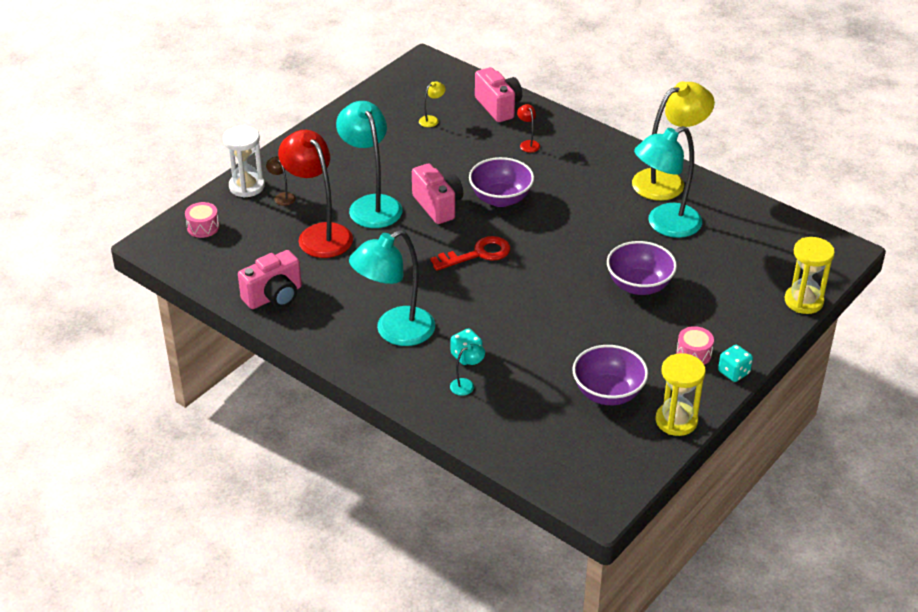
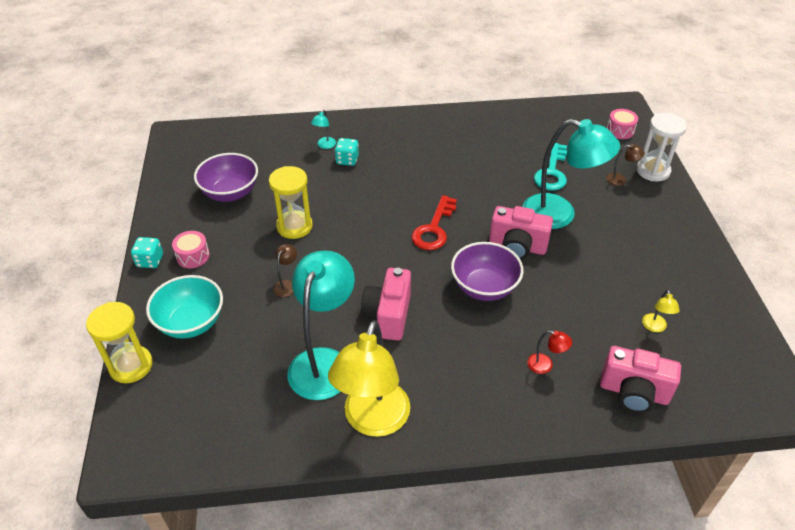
camera: 135 degrees right, 5 degrees up
pink camera [238,250,302,309] -> pink camera moved to [361,268,411,341]
red lamp [278,130,353,258] -> turquoise key [534,143,567,191]
turquoise lamp [349,230,435,346] -> none
purple bowl [607,241,677,295] -> brown lamp [273,244,297,297]
yellow hourglass [656,353,706,436] -> yellow hourglass moved to [269,166,313,239]
none -> turquoise bowl [146,275,223,339]

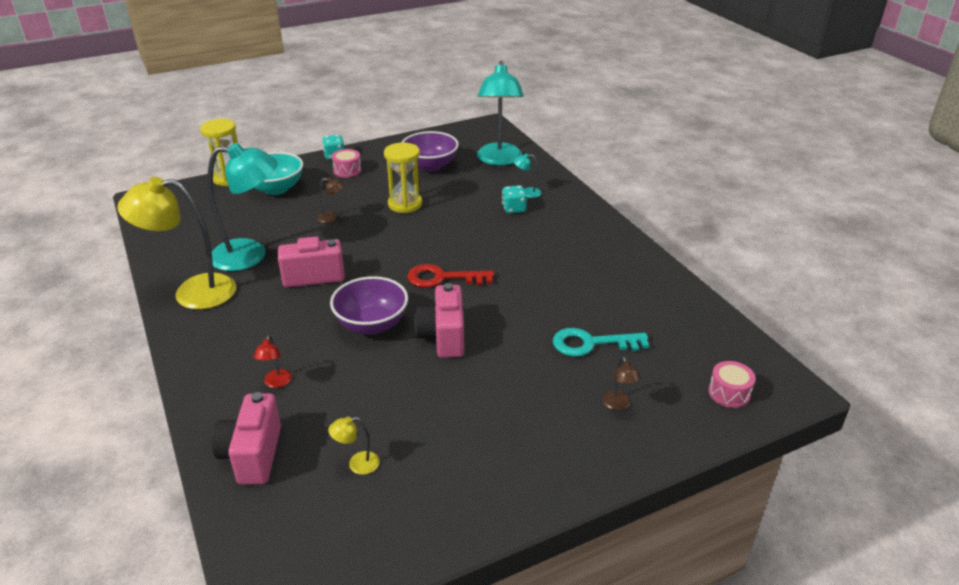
camera: 70 degrees right, 10 degrees down
turquoise lamp [523,119,620,229] -> turquoise lamp moved to [477,61,524,166]
white hourglass [636,113,687,181] -> none

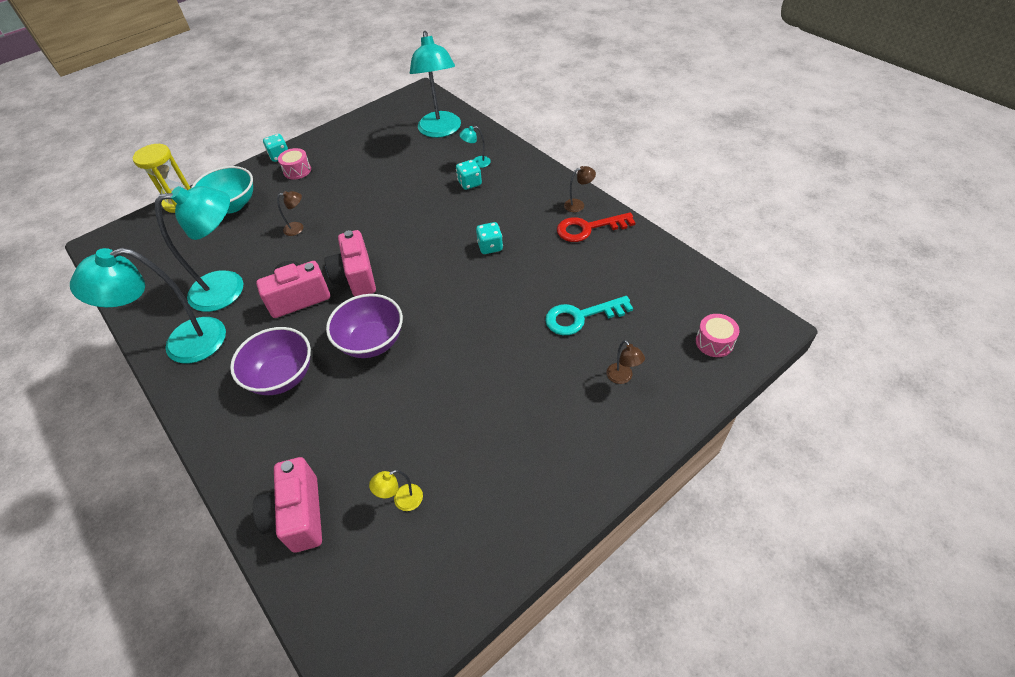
camera: 10 degrees left, 15 degrees up
yellow lamp [117,177,236,310] -> turquoise lamp [70,248,226,364]
red lamp [253,335,292,388] -> none
yellow hourglass [384,143,422,213] -> none
purple bowl [401,131,459,172] -> purple bowl moved to [230,327,311,395]
red key [407,264,494,288] -> red key moved to [557,212,635,242]
pink camera [415,283,464,358] -> pink camera moved to [325,230,376,297]
none -> turquoise dice [476,222,503,254]
none -> brown lamp [564,166,596,212]

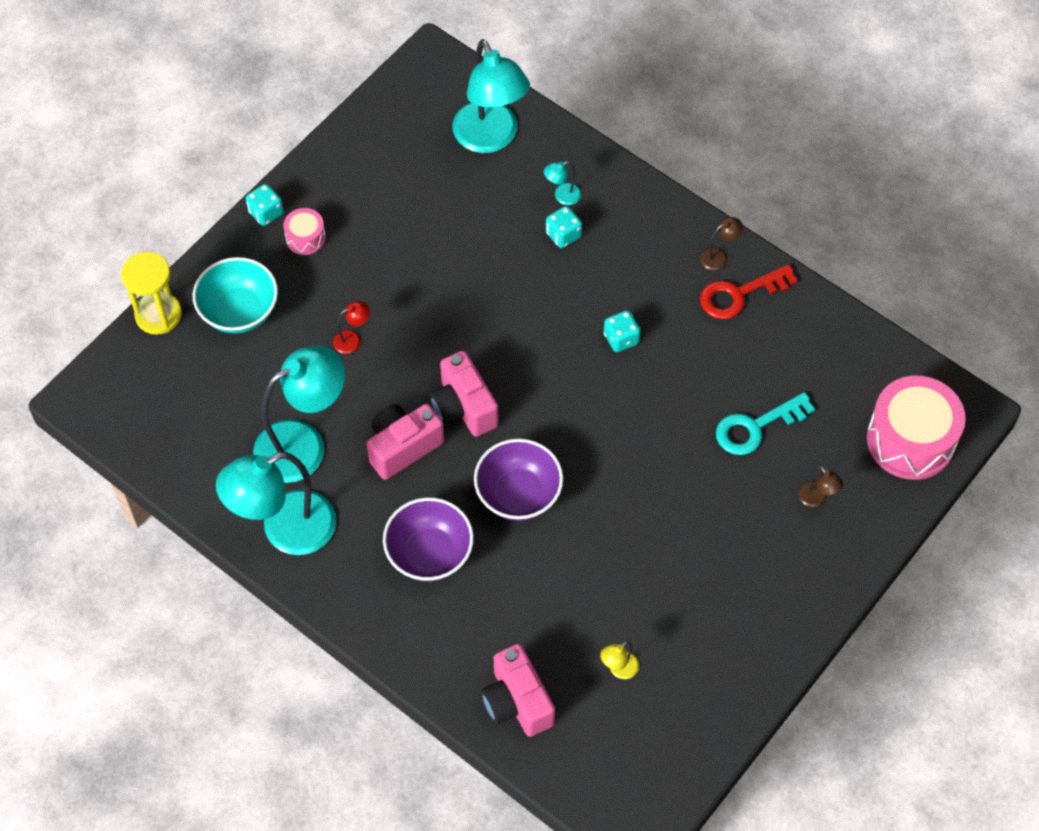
camera: 15 degrees left, 10 degrees up
brown lamp [277,191,303,236] -> red lamp [333,301,370,354]
pink drum [696,314,739,357] -> pink drum [867,376,966,480], size x2.09

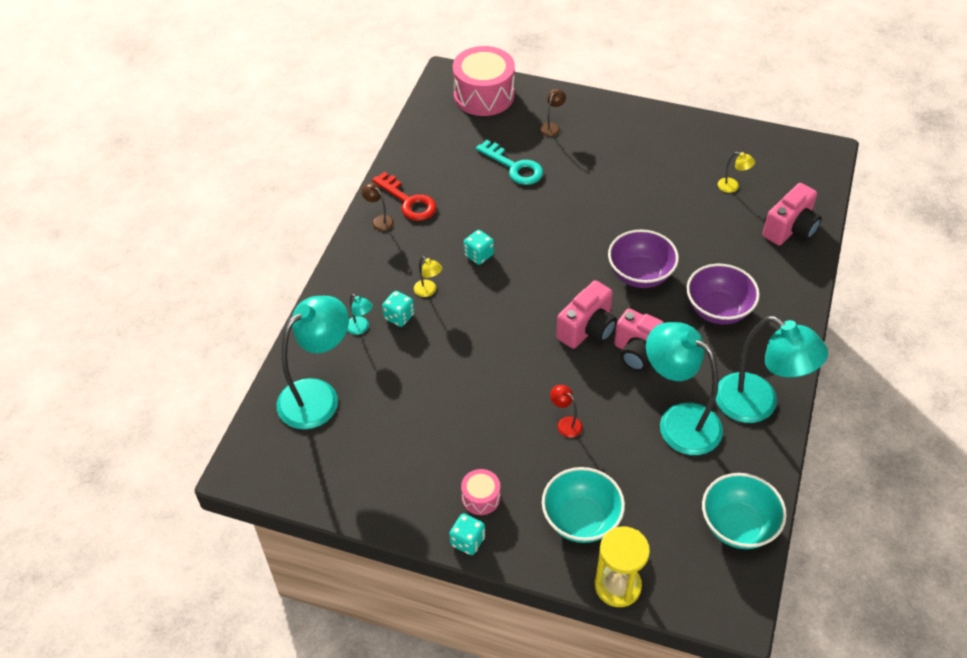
camera: 110 degrees left, 10 degrees down
none -> yellow lamp [414,256,442,297]
none -> turquoise bowl [702,473,787,549]

